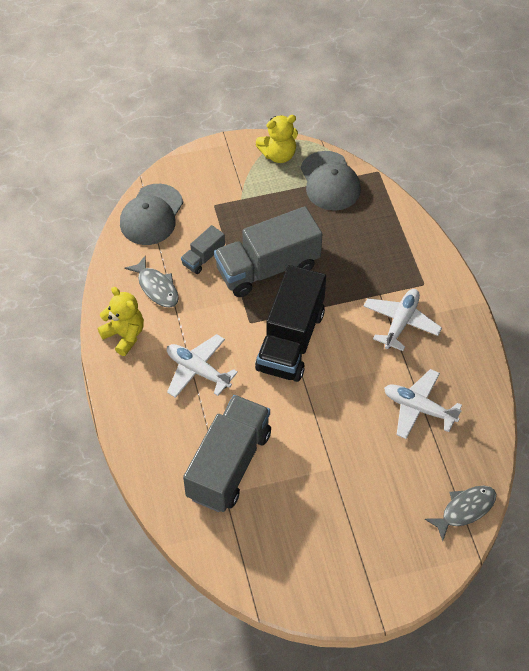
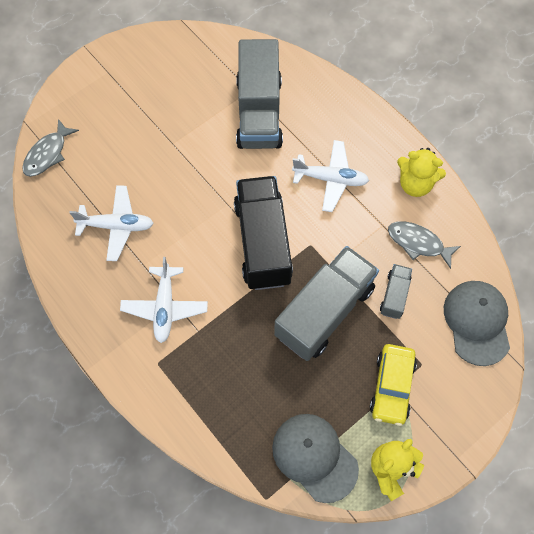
camera: 155 degrees right, 10 degrees up
none -> yellow car [370,344,417,426]

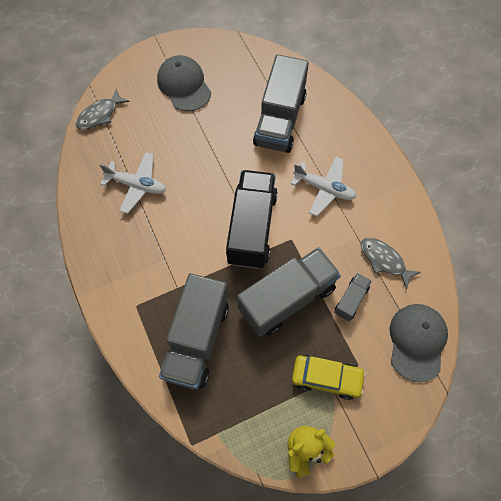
camera: 15 degrees right, 0 degrees up
white plane [120,257,208,343] -> none
grey cap [272,414,359,503] -> grey cap moved to [157,55,211,112]
yellow car [370,344,417,426] -> yellow car turned 105 degrees counterclockwise [292,355,366,400]
yellow teddy bear [397,148,446,197] -> none
none -> grey truck [159,273,229,390]

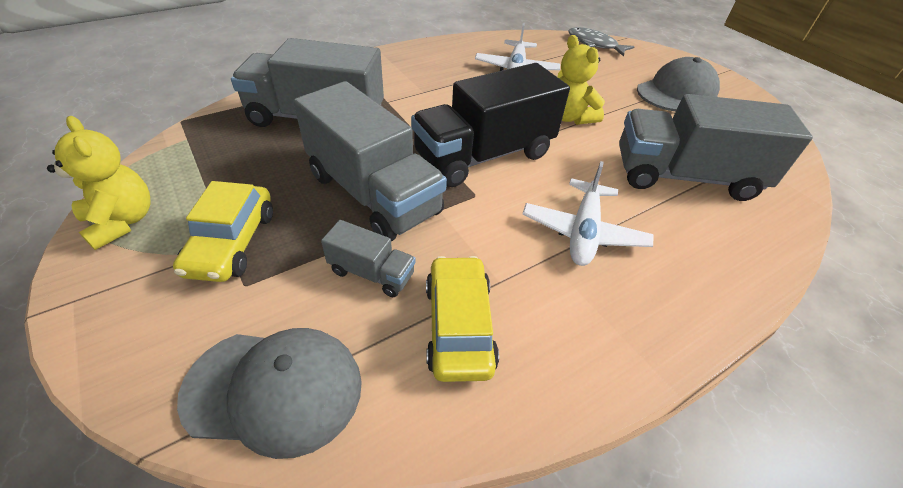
camera: 80 degrees right, 20 degrees down
black truck [226,170,278,269] -> black truck turned 150 degrees clockwise [411,63,570,187]
grey fish [361,238,421,289] -> yellow car [426,256,499,382]
none -> yellow teddy bear [558,35,605,125]

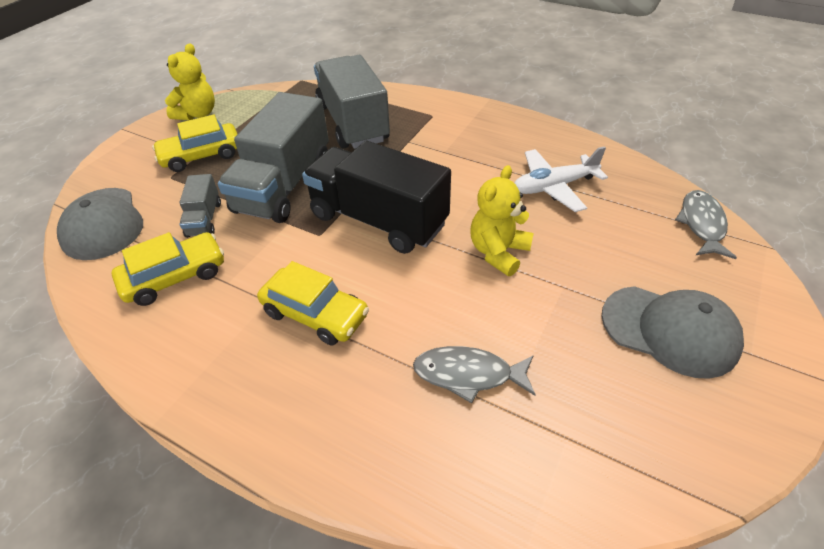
camera: 65 degrees right, 0 degrees up
white plane [523,161,654,266] -> yellow car [257,261,369,345]
grey truck [619,94,813,201] -> grey fish [413,346,536,403]

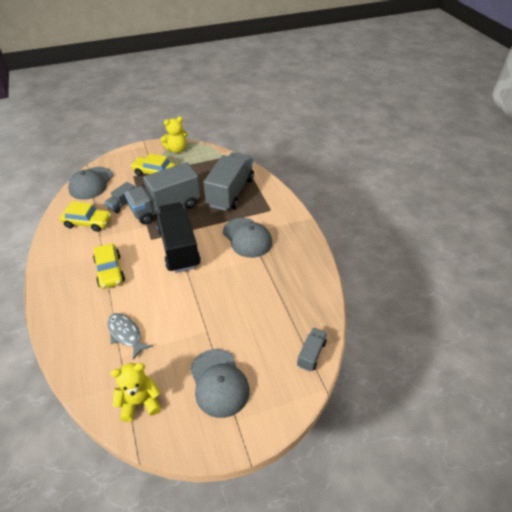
camera: 40 degrees right, 0 degrees up
yellow teddy bear [470,165,534,276] -> yellow teddy bear moved to [110,363,161,422]
white plane [515,146,608,212] -> none
grey fish [675,190,737,259] -> grey truck [297,328,327,372]
none -> grey cap [223,218,272,258]

